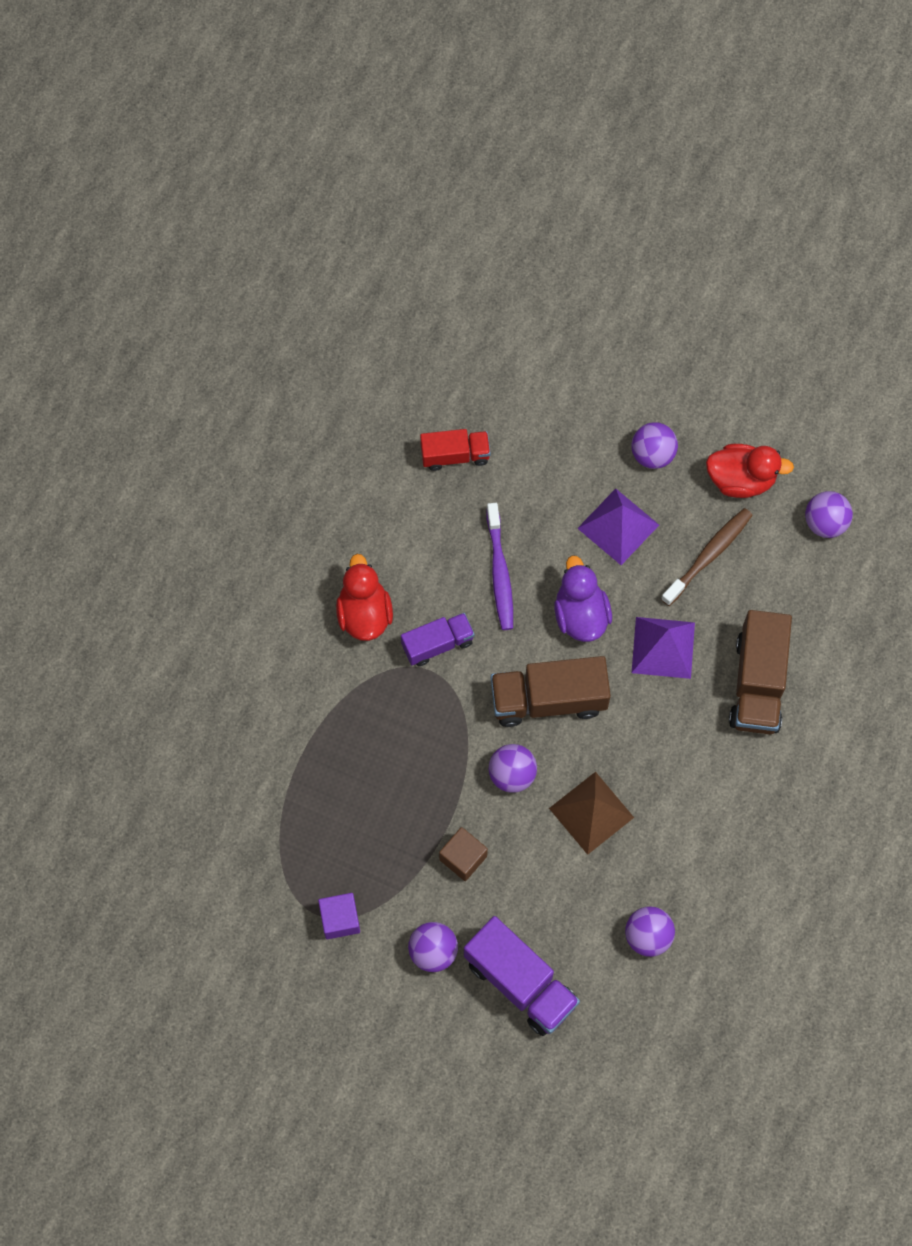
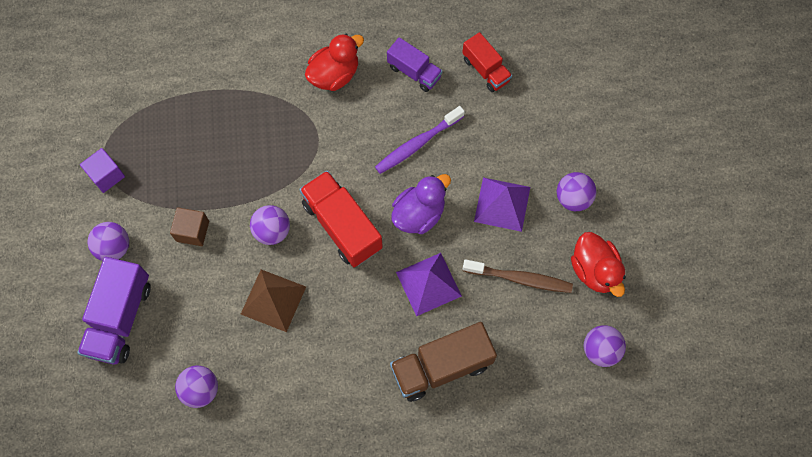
camera: 60 degrees right, 0 degrees up
purple truck [401,613,475,666] -> purple truck moved to [387,37,443,92]
brown truck [491,656,611,727] -> red truck [299,170,383,267]

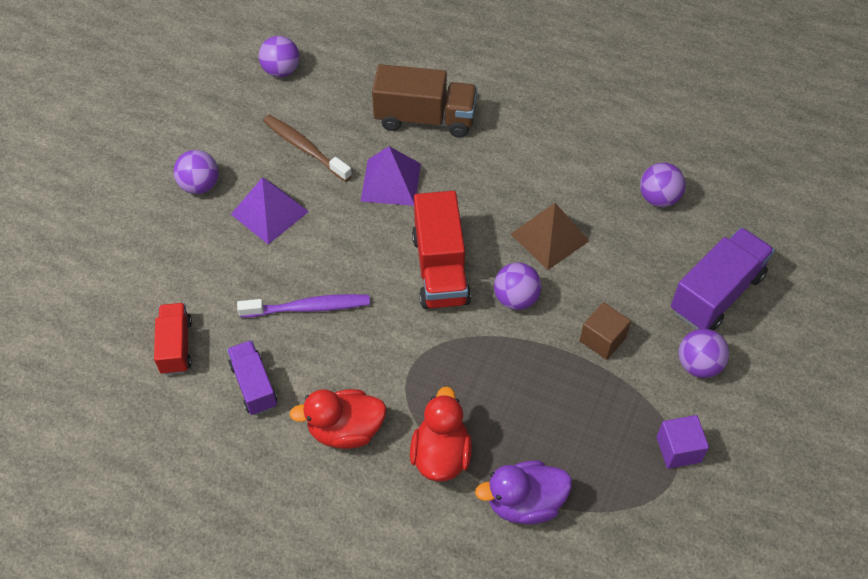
camera: 150 degrees left, 15 degrees down
purple duck [391,174,451,234] -> purple duck moved to [475,460,572,525]
red duck [571,232,626,297] -> red duck moved to [410,386,472,482]

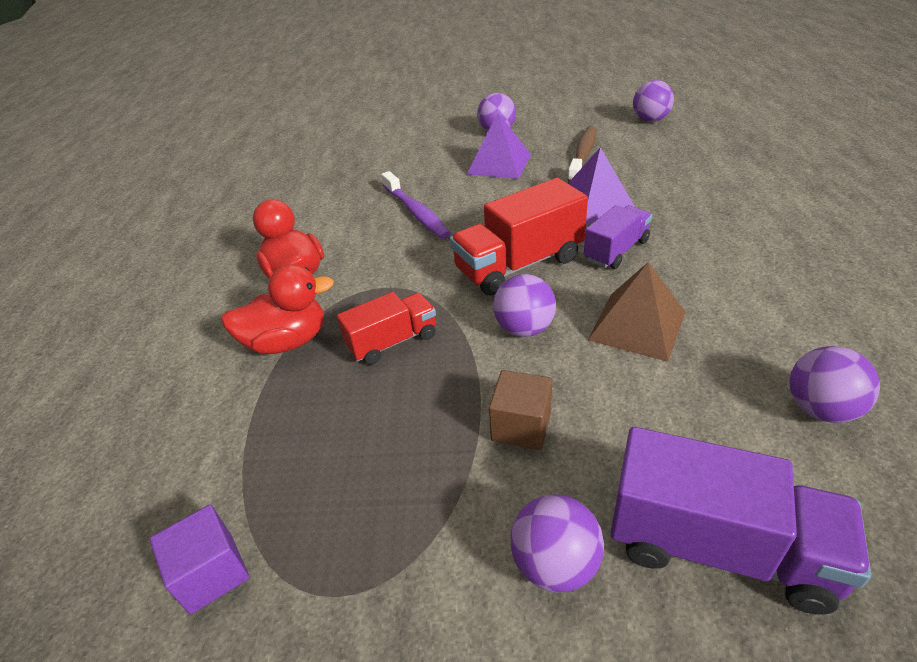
camera: 70 degrees right, 15 degrees down
red truck [154,303,192,375] -> red truck moved to [337,292,436,365]
purple truck [227,340,277,415] -> purple truck moved to [584,205,652,269]
brown truck [372,64,477,138] -> none
purple duck [475,460,572,525] -> none
purple cube [656,415,709,469] -> purple cube moved to [150,504,249,614]

